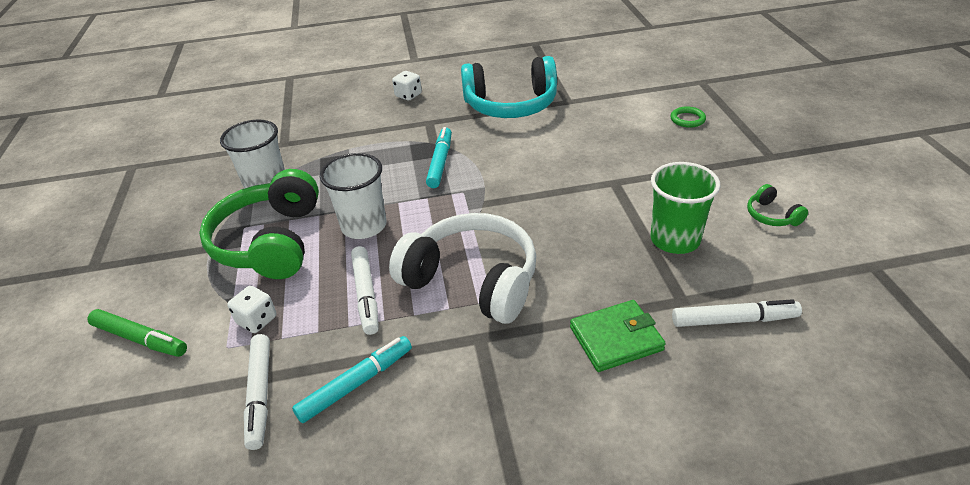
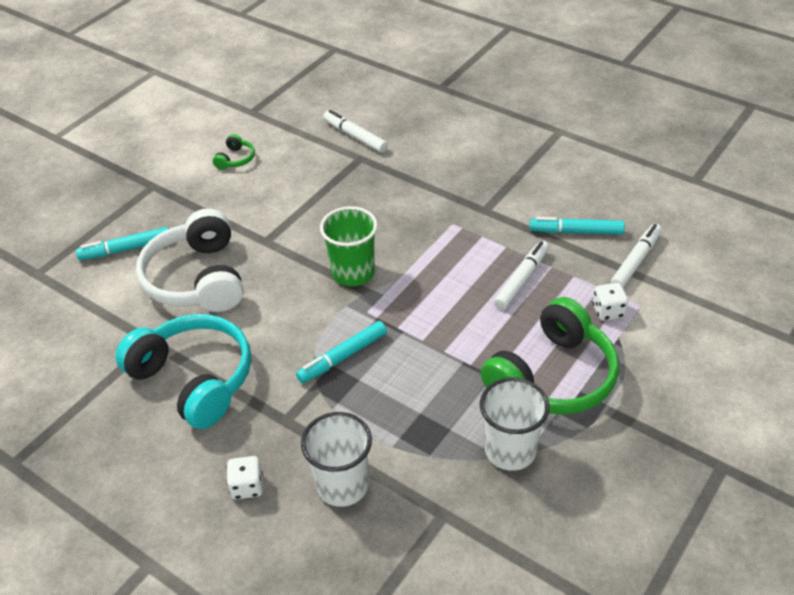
camera: 135 degrees left, 5 degrees up
green marker [87,309,187,357] -> none
white cup [320,153,386,239] -> white cup moved to [301,412,372,507]
white headphones [389,213,536,324] -> white headphones moved to [136,208,243,312]
green wallet [570,300,666,372] -> none
green cup [650,162,720,254] -> green cup moved to [320,206,378,286]
green ring [670,106,706,128] -> turquoise marker [76,227,169,260]

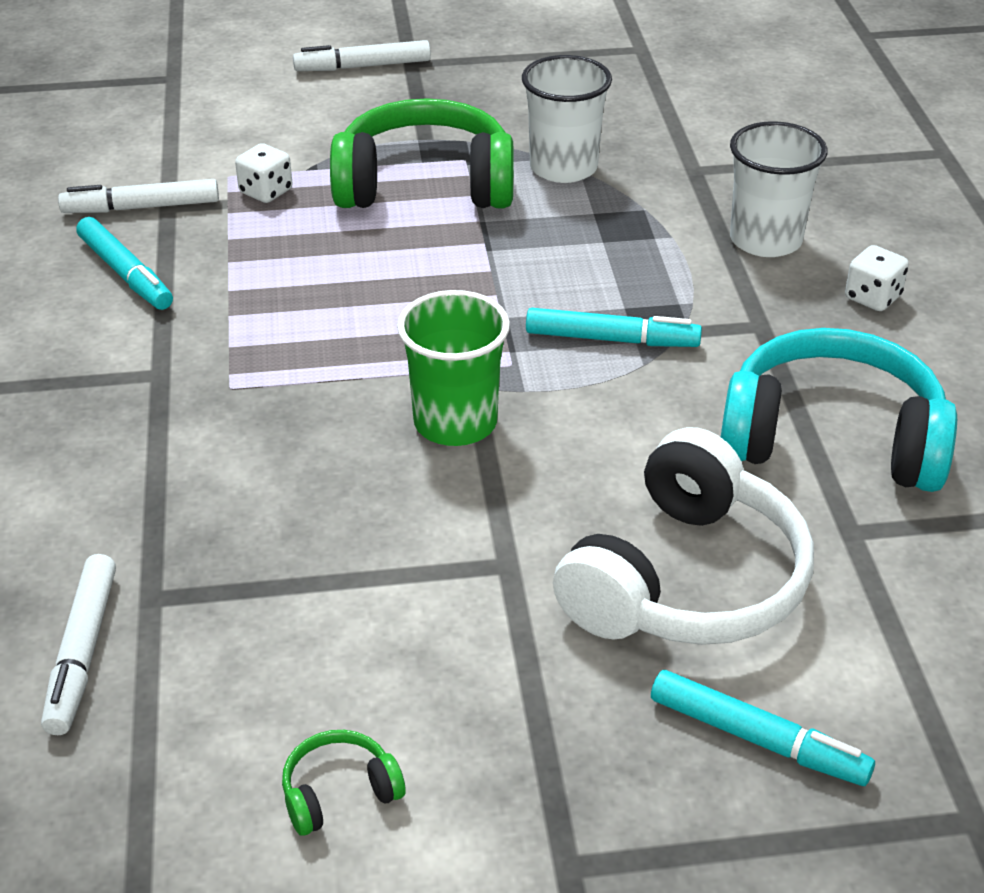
camera: 135 degrees left, 5 degrees down
turquoise headphones [115,314,251,429] -> turquoise headphones turned 105 degrees clockwise [721,328,957,492]
white marker [494,241,549,310] -> white marker moved to [293,40,431,71]

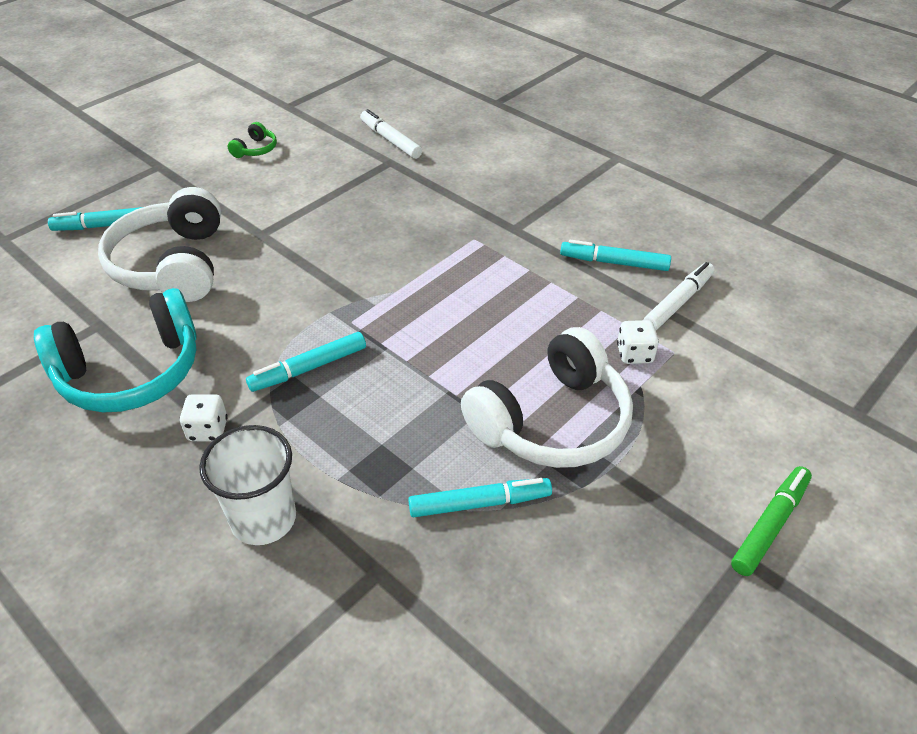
camera: 140 degrees right, 5 degrees up
white marker [293,40,431,71] -> green marker [731,466,812,576]
green headphones [330,98,513,208] -> white headphones [461,327,633,468]
green cup [397,290,510,446] -> none
white cup [522,55,612,183] -> turquoise marker [408,478,552,517]
white dice [845,245,909,311] -> white dice moved to [180,394,228,441]

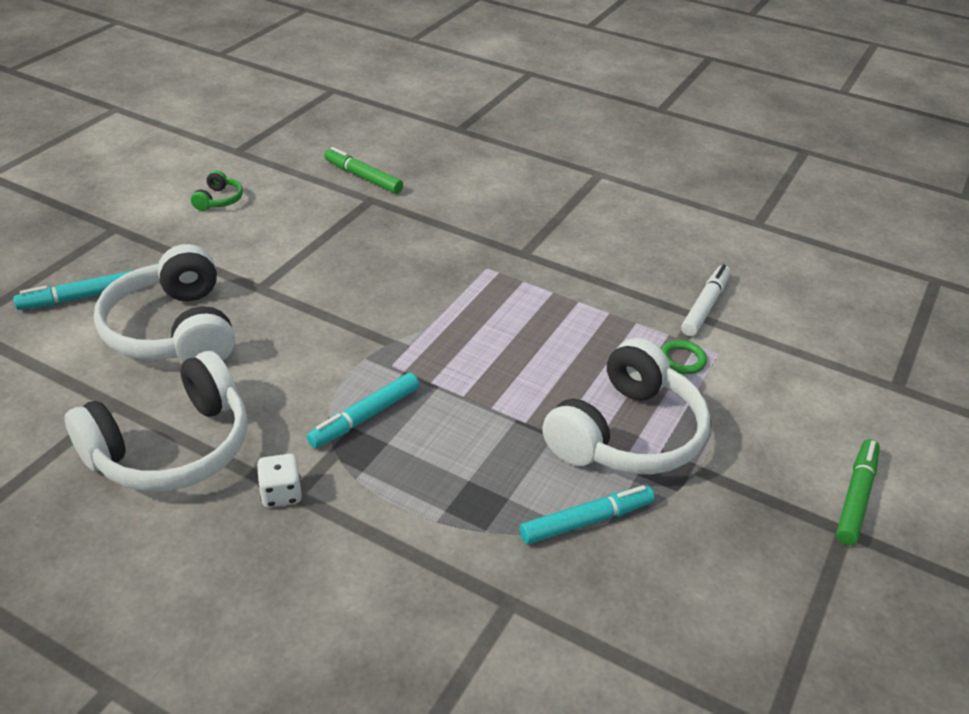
camera: 15 degrees left, 5 degrees down
turquoise headphones [34,288,197,413] -> white headphones [65,351,248,491]
white cup [199,425,296,545] -> none
white marker [360,109,422,159] -> green marker [324,147,403,194]
turquoise marker [560,240,671,271] -> none
white dice [617,320,659,364] -> green ring [661,340,707,374]

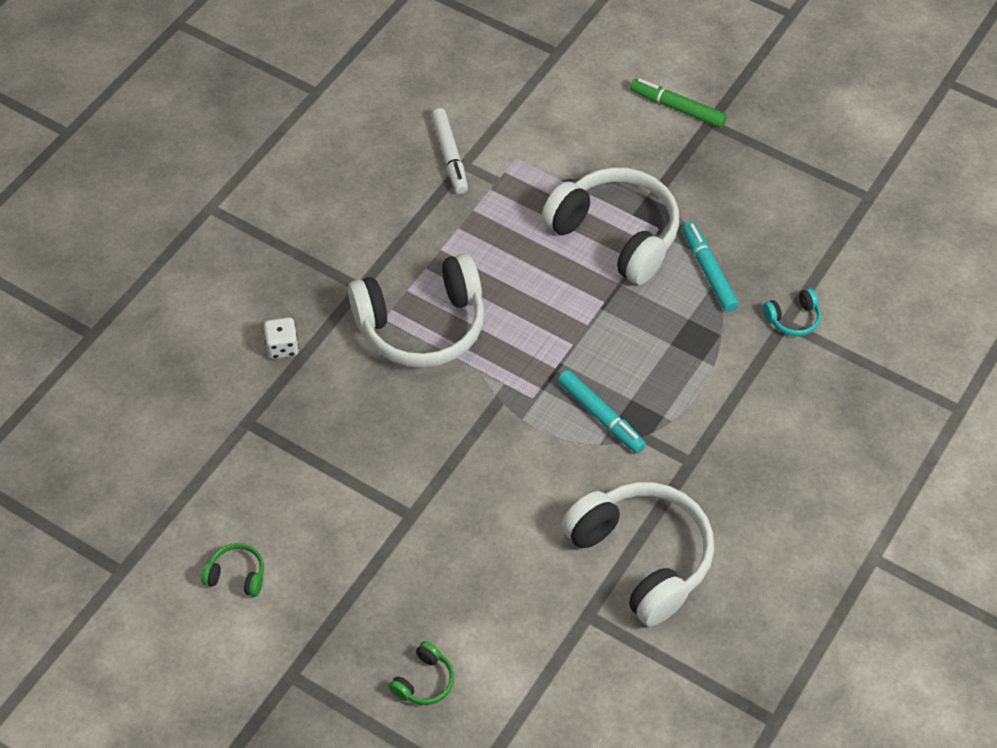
camera: 85 degrees left, 15 degrees up
turquoise marker [13,270,134,310] -> green headphones [389,641,454,705]
white headphones [94,244,235,362] -> white headphones moved to [348,253,484,368]
white dice [257,454,302,508] -> white dice moved to [264,317,299,359]
green marker [324,147,403,194] -> none
green ring [661,340,707,374] -> none
white marker [681,264,731,336] -> white marker turned 135 degrees counterclockwise [431,108,468,194]
none -> turquoise headphones [763,288,821,336]

